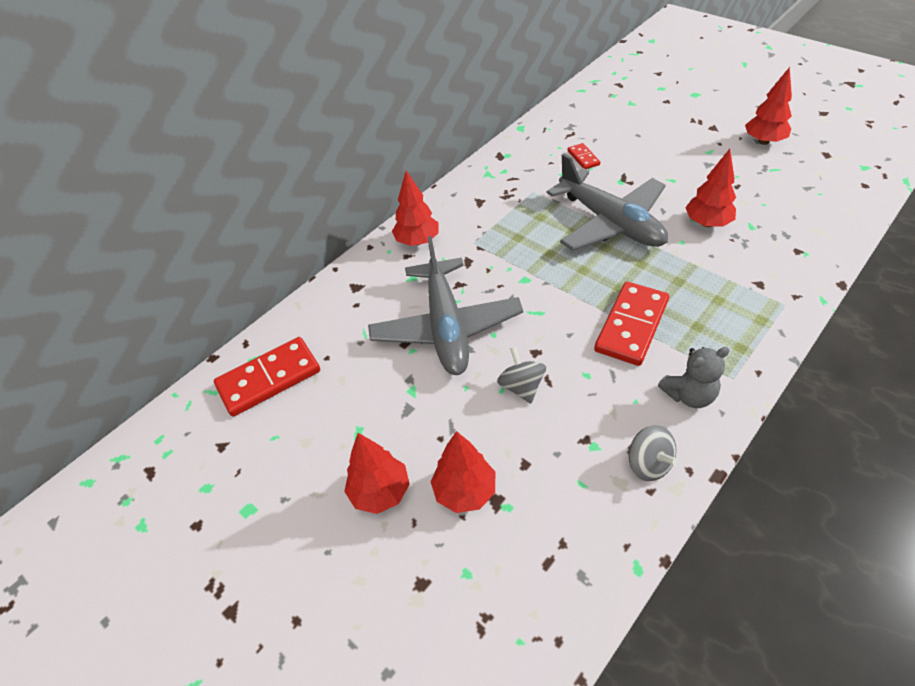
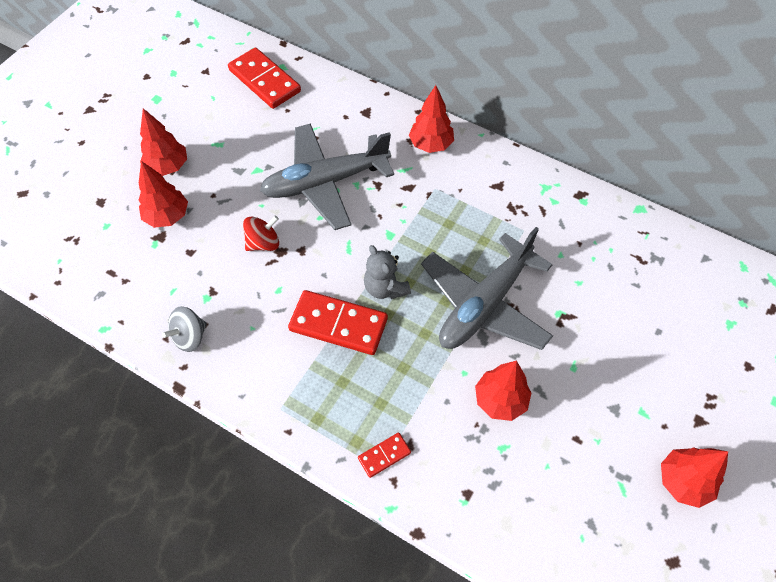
camera: 75 degrees right, 10 degrees up
grey spinning top [497,347,546,404] -> red spinning top [243,216,279,251]
red domino [568,143,600,169] -> red domino moved to [358,432,411,478]
grey teddy bear [658,347,730,408] -> grey teddy bear moved to [364,245,411,299]

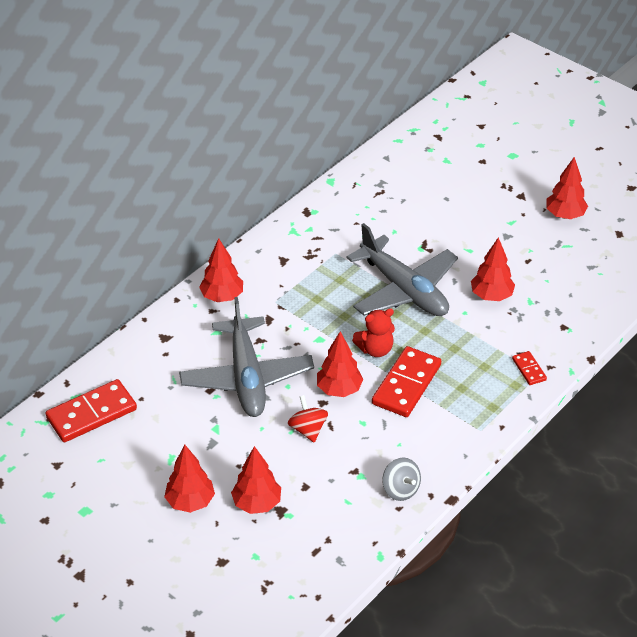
camera: 80 degrees left, 15 degrees down
grey teddy bear [364,245,411,299] -> red teddy bear [352,308,395,357]
none -> red tree [317,331,364,397]

